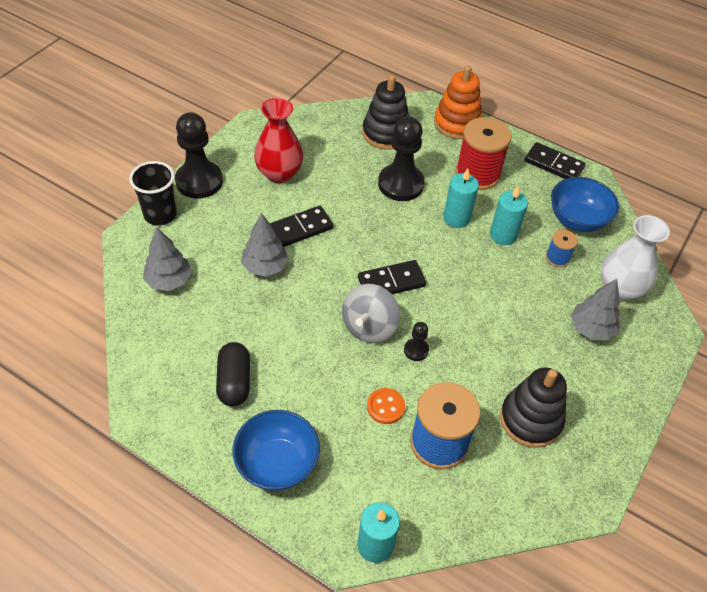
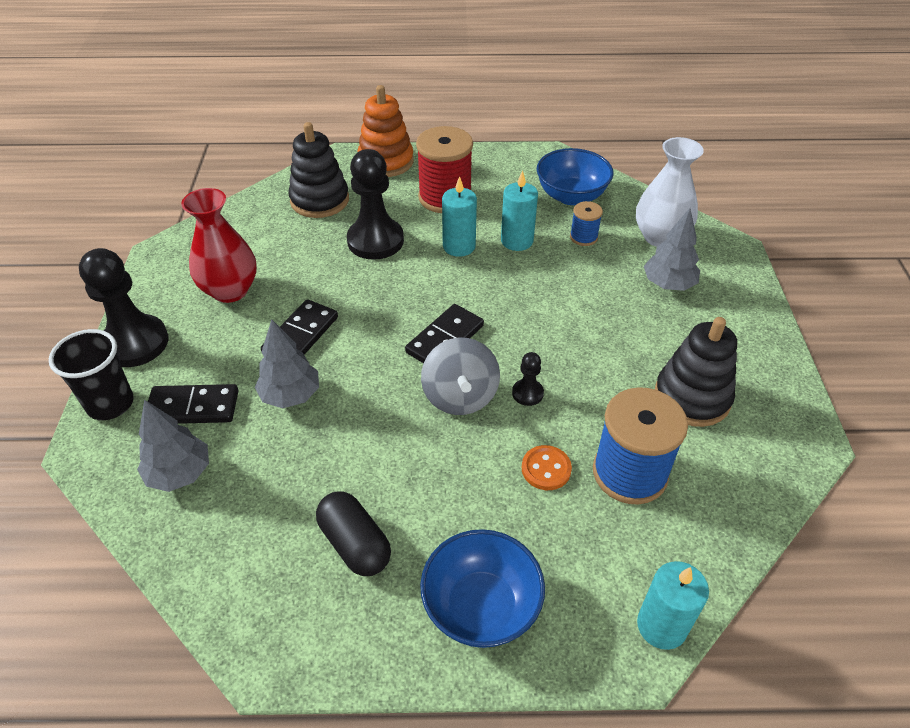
camera: 30 degrees left, 5 degrees down
black domino [525,142,586,179] -> black domino moved to [148,384,239,424]

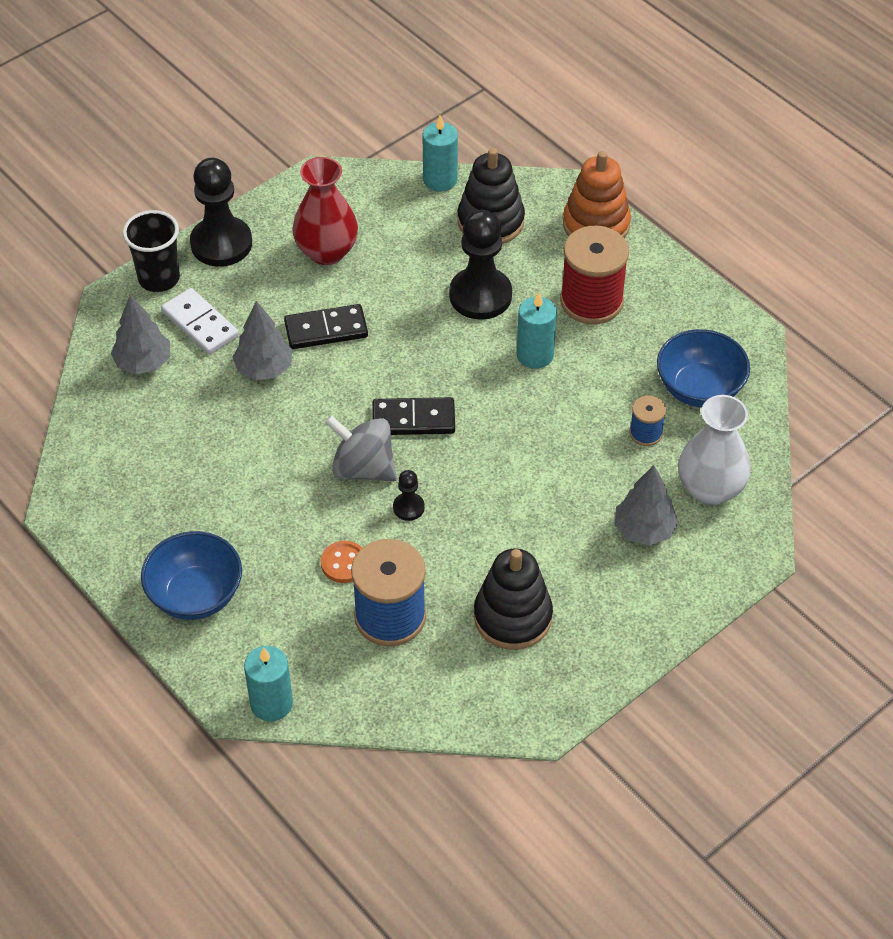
camera: 50 degrees right, 5 degrees up
black domino [148,384,239,424] -> white domino [161,288,239,355]
black capsule [316,491,391,576] -> none
grey spinning top [421,338,500,415] -> grey spinning top turned 75 degrees clockwise [325,415,397,482]
turquoise candle [501,171,538,251] -> turquoise candle moved to [423,115,458,192]

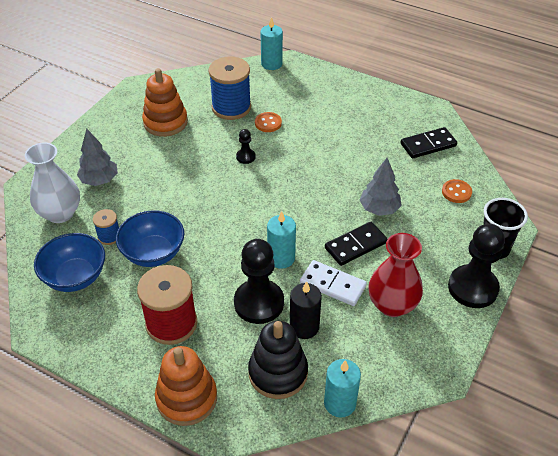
camera: 160 degrees right, 5 degrees down
grey tree [111,295,170,374] -> orange button [442,179,472,203]
blue bowl [141,531,242,620] -> blue bowl moved to [116,210,184,267]
white domino [161,288,239,355] -> white domino moved to [300,260,367,306]
grey spinning top [325,415,397,482] -> none
black domino [373,397,455,435] -> black domino moved to [400,127,457,159]
black stacking toy [474,549,553,650] -> orange stacking toy [142,68,188,137]
turquoise candle [517,292,557,369] -> turquoise candle moved to [267,211,296,269]
none -> black candle [290,281,322,339]

